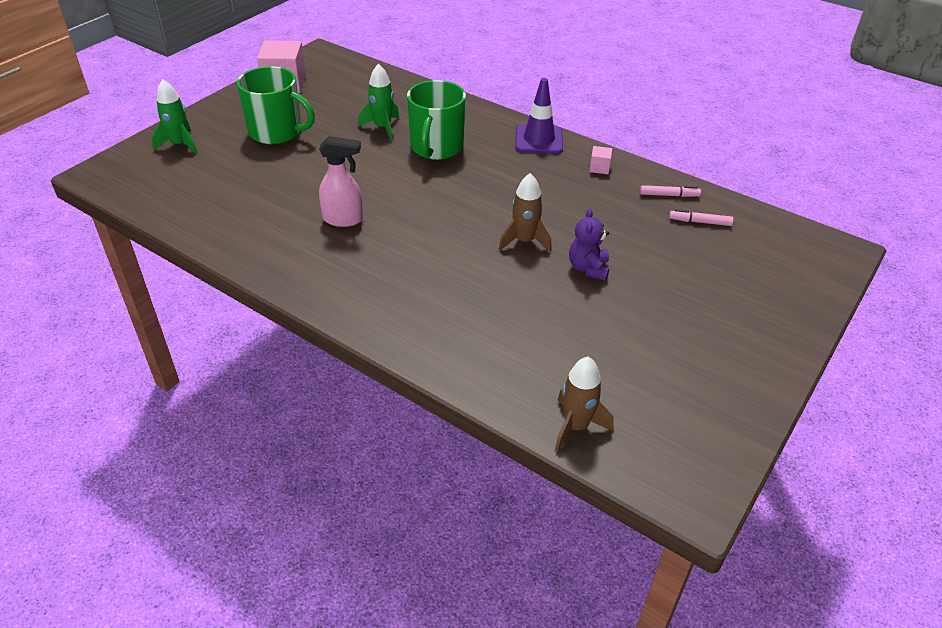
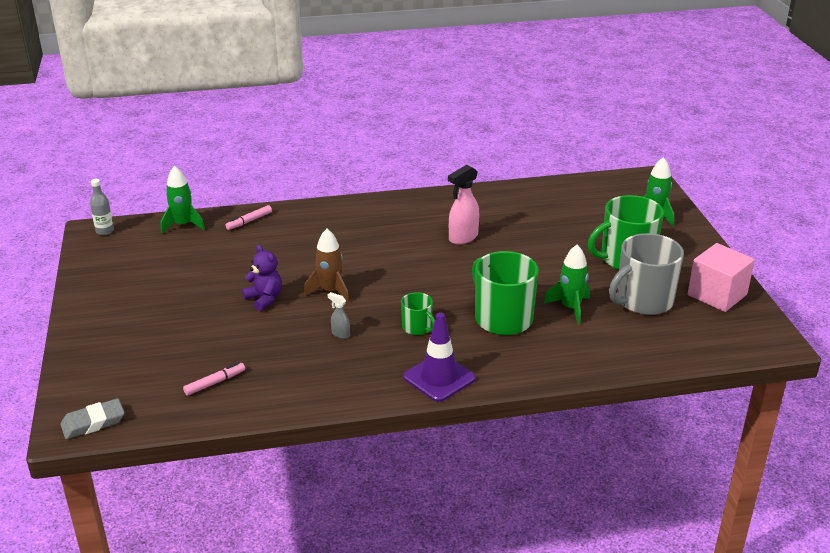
camera: 135 degrees right, 10 degrees down
brown rocket [555,357,614,451] -> green rocket [161,166,205,234]
pink cube [589,146,612,174] -> none
pink marker [640,185,701,197] -> pink marker moved to [225,205,272,230]
none -> grey eraser [60,398,125,439]
none -> grey bottle [90,179,114,235]
none -> grey spray bottle [328,292,350,339]
none -> green mug [401,292,435,335]
none -> grey mug [609,233,684,315]

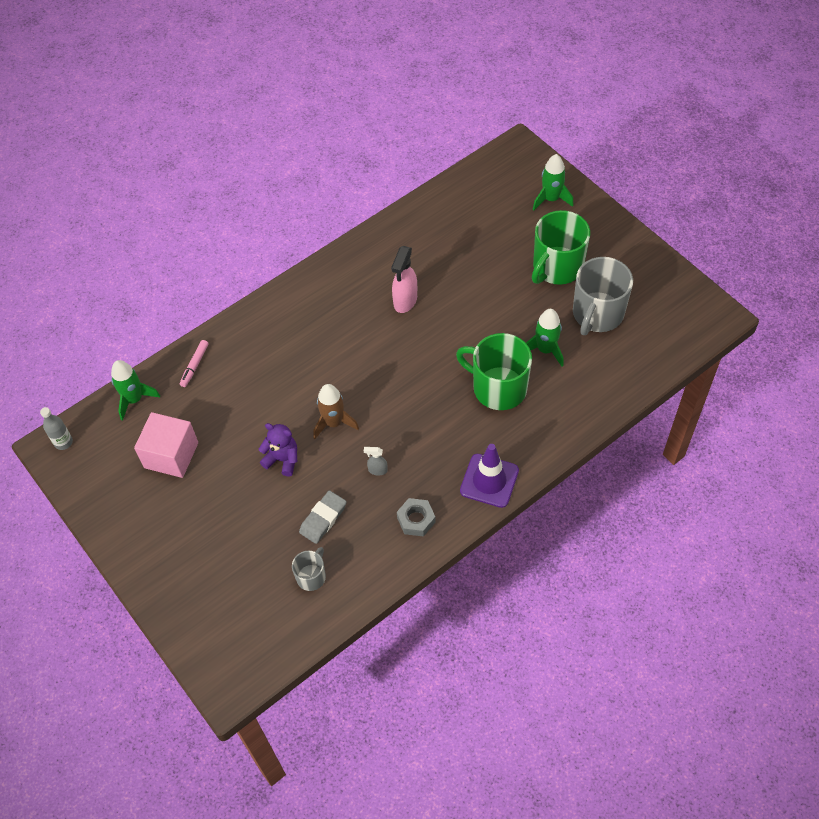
camera: 25 degrees left, 25 degrees up
grey eraser [60,398,125,439] -> grey eraser moved to [299,490,347,544]
pink marker [183,362,245,396] -> grey mug [292,547,326,591]
green mug [401,292,435,335] -> none
pink cube [688,243,755,312] -> pink cube moved to [134,412,198,478]
none -> grey nut [397,498,436,537]

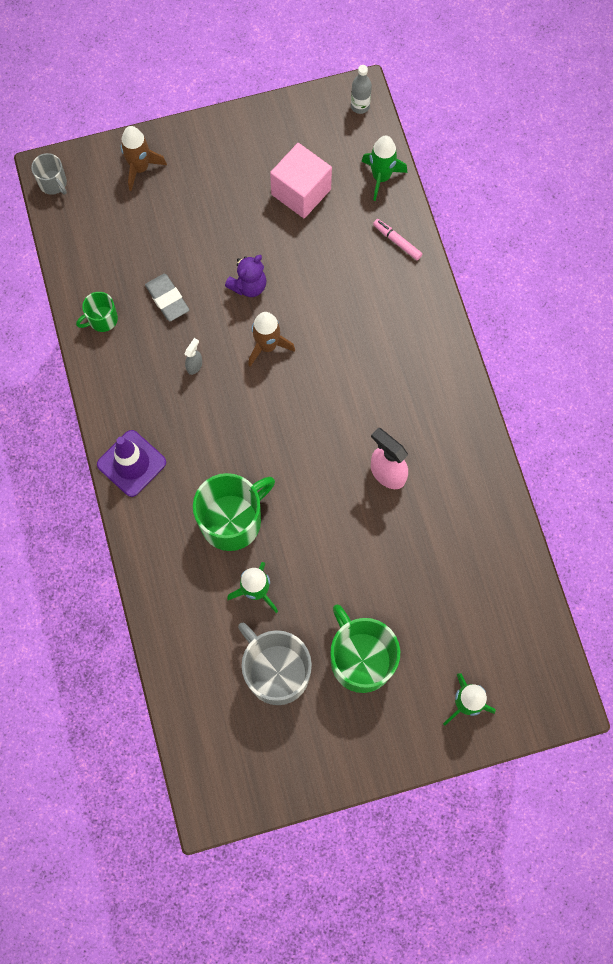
camera: 110 degrees right, 15 degrees up
grey mug [292,547,326,591] -> grey mug moved to [31,153,67,195]
grey nut [397,498,436,537] -> none
none -> green mug [76,292,118,332]
none -> brown rocket [121,126,167,191]

